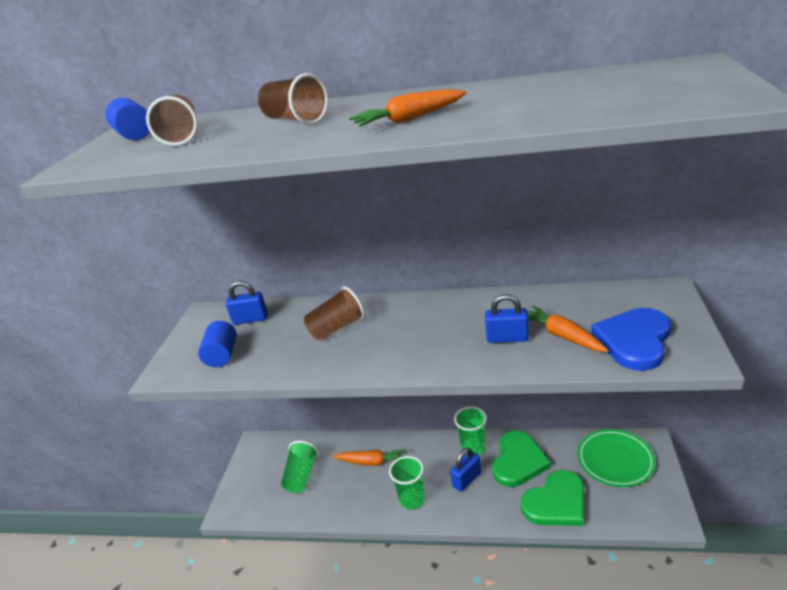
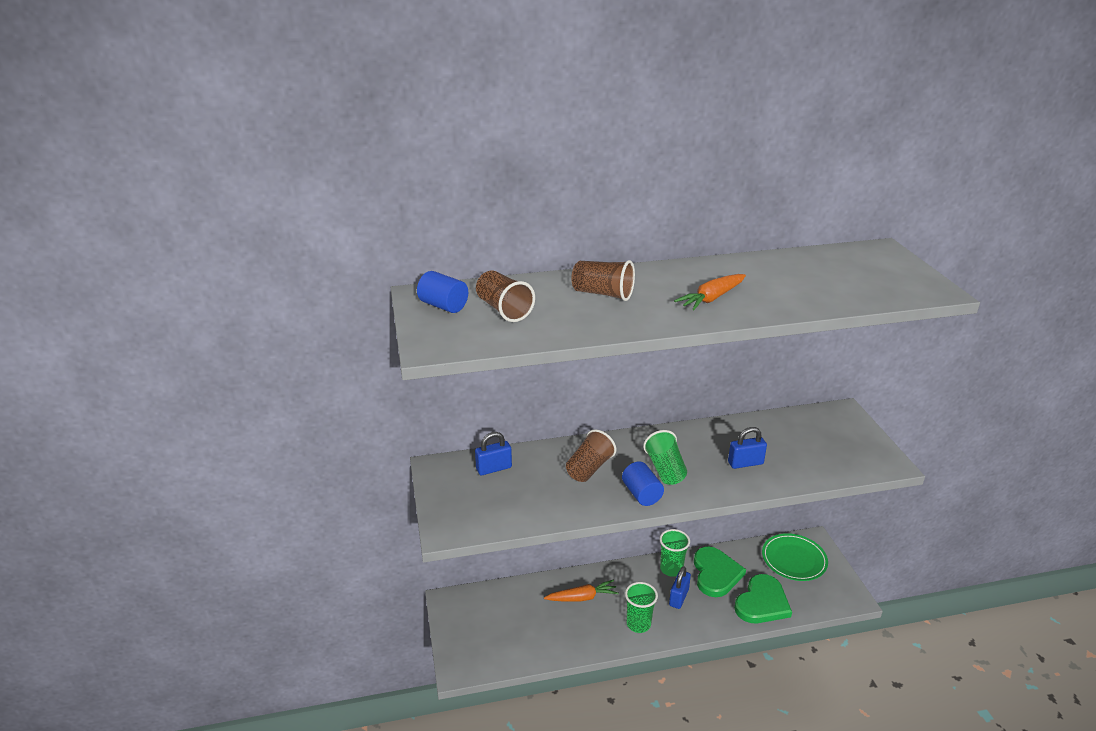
camera: 25 degrees left, 0 degrees up
blue cylinder [198,321,237,367] -> blue cylinder moved to [622,461,664,506]
green cup [281,441,319,493] -> green cup moved to [643,430,687,485]
orange carrot [527,305,609,352] -> none
blue heart [591,308,671,371] -> none

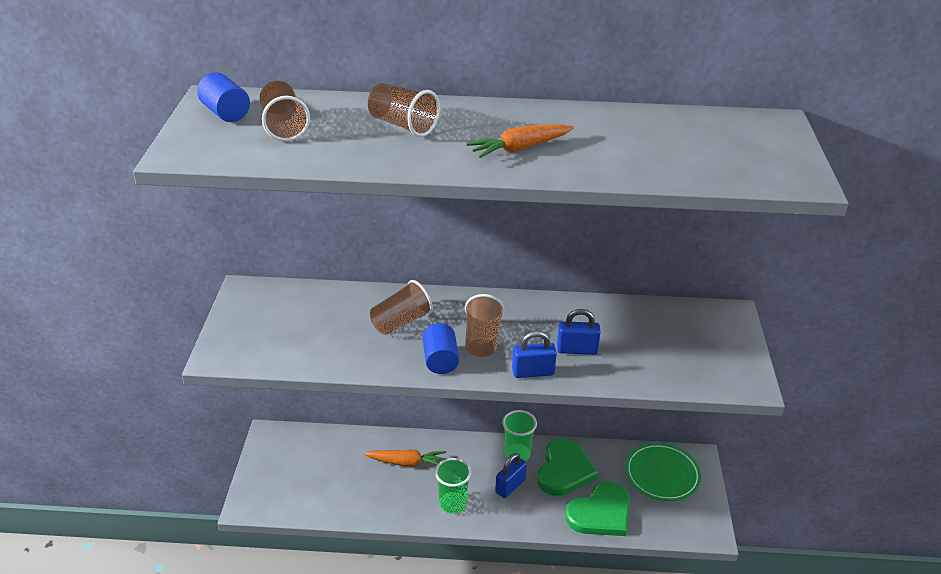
camera: 15 degrees right, 5 degrees up
blue padlock [475,432,512,475] -> blue padlock moved to [512,331,557,378]
green cup [643,430,687,485] -> brown cup [465,294,504,357]

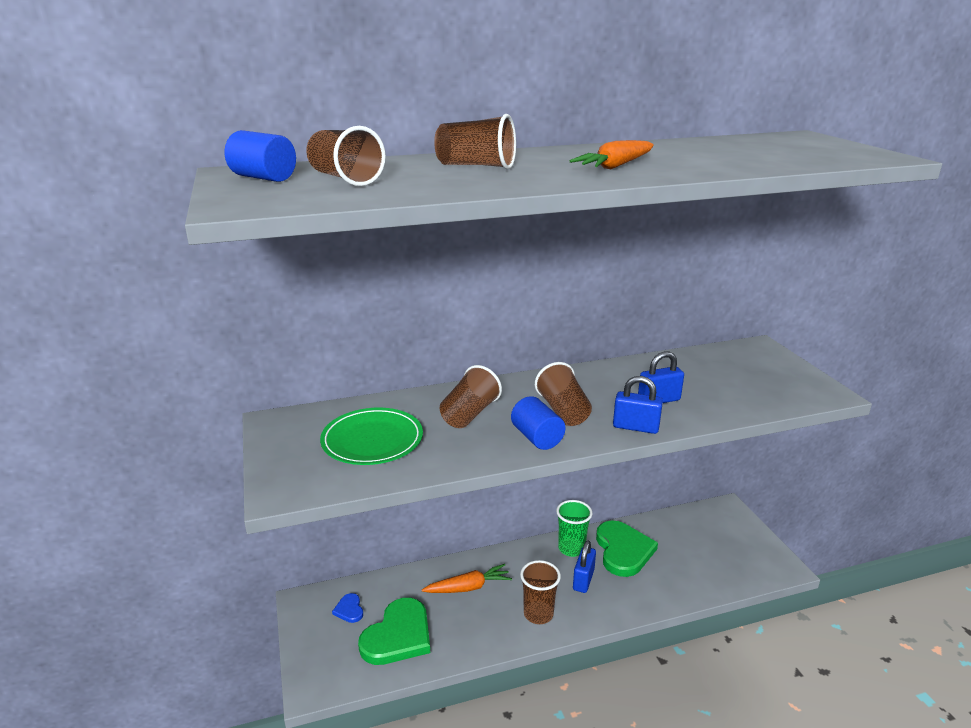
camera: 20 degrees left, 10 degrees down
green cup [435,458,472,514] -> brown cup [520,560,561,624]
blue padlock [512,331,557,378] -> blue padlock turned 45 degrees clockwise [613,376,663,434]
green heart [565,481,630,536] -> green heart moved to [358,598,430,665]
green plate [625,443,701,501] -> green plate moved to [320,408,423,465]
none -> blue heart [332,593,363,623]

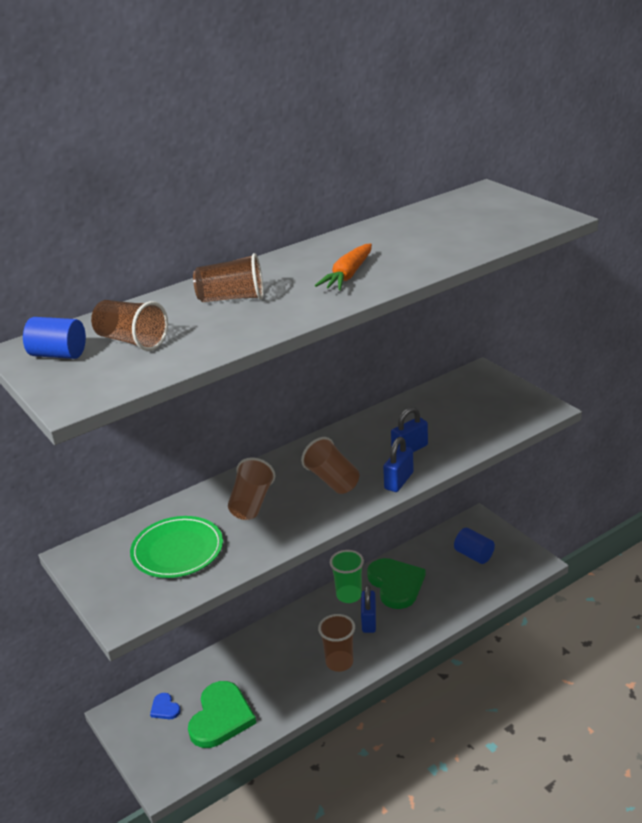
camera: 15 degrees left, 5 degrees up
orange carrot [422,564,512,593] -> none
blue cylinder [511,396,566,450] -> blue cylinder moved to [454,528,495,564]
blue padlock [613,376,663,434] -> blue padlock turned 60 degrees counterclockwise [383,437,414,492]

